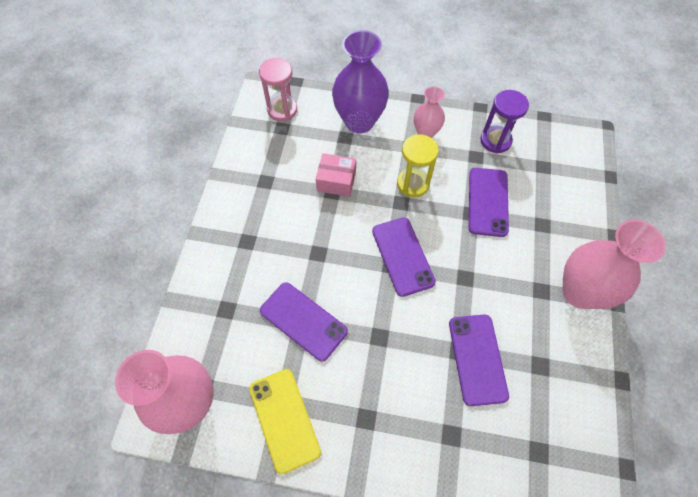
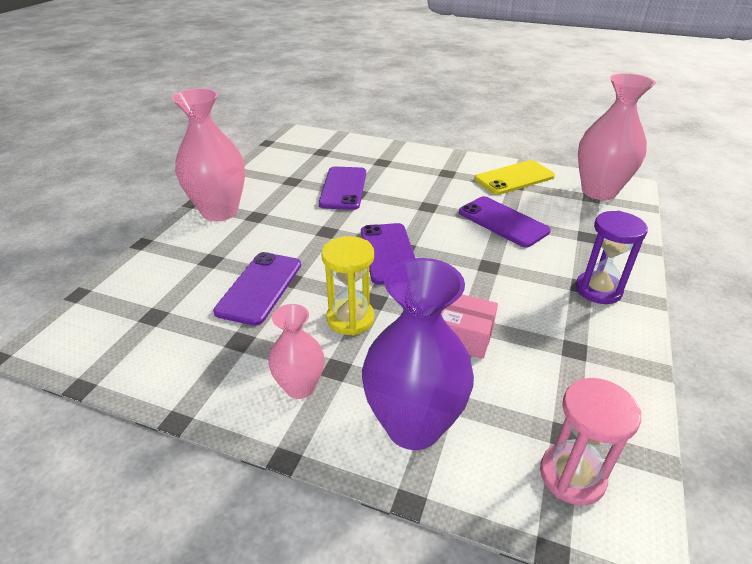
camera: 170 degrees left, 25 degrees down
yellow phone [249,369,321,474] -> yellow phone turned 75 degrees clockwise [475,160,555,195]
purple hourglass [480,90,529,153] -> purple hourglass moved to [576,211,648,304]

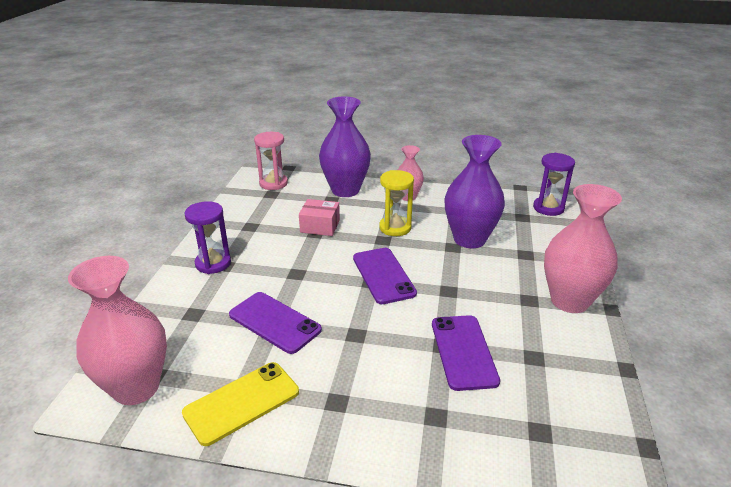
camera: 170 degrees right, 5 degrees down
purple phone [213,252,301,326] -> purple vase [444,135,505,248]
none -> purple hourglass [533,153,575,216]

